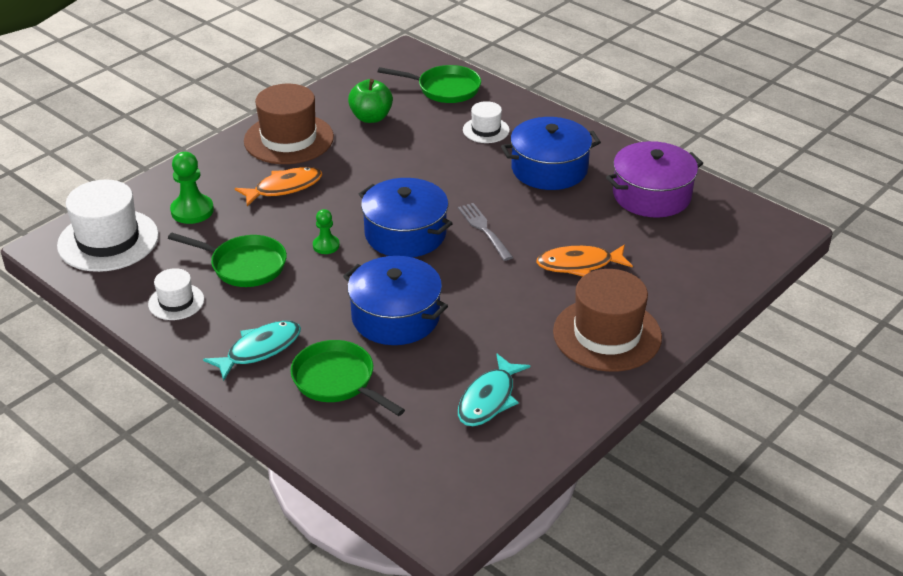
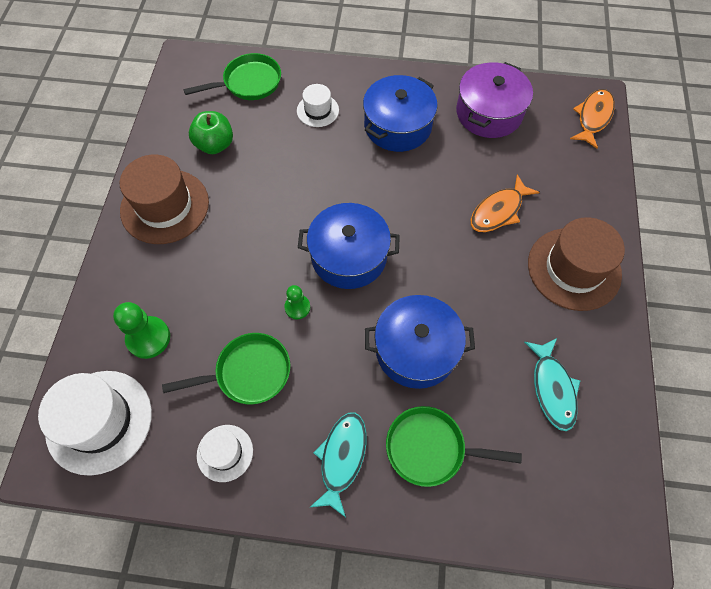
camera: 35 degrees left, 25 degrees up
orange fish [235,167,322,206] -> orange fish moved to [570,89,615,149]
grey fork [458,203,513,261] -> none

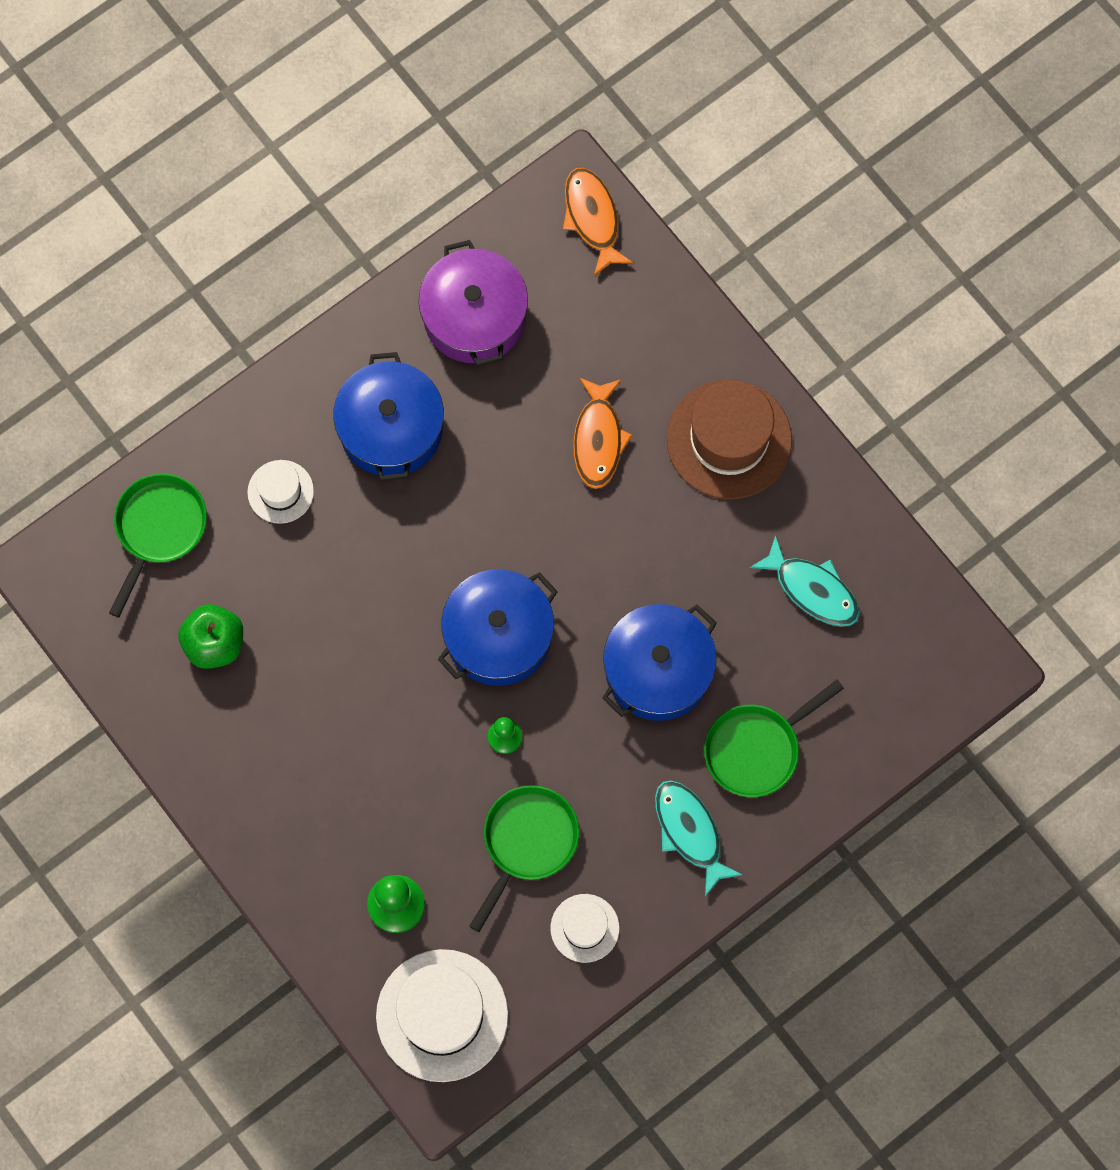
camera: 45 degrees left, 10 degrees up
brown hat [120,154,209,244] -> none

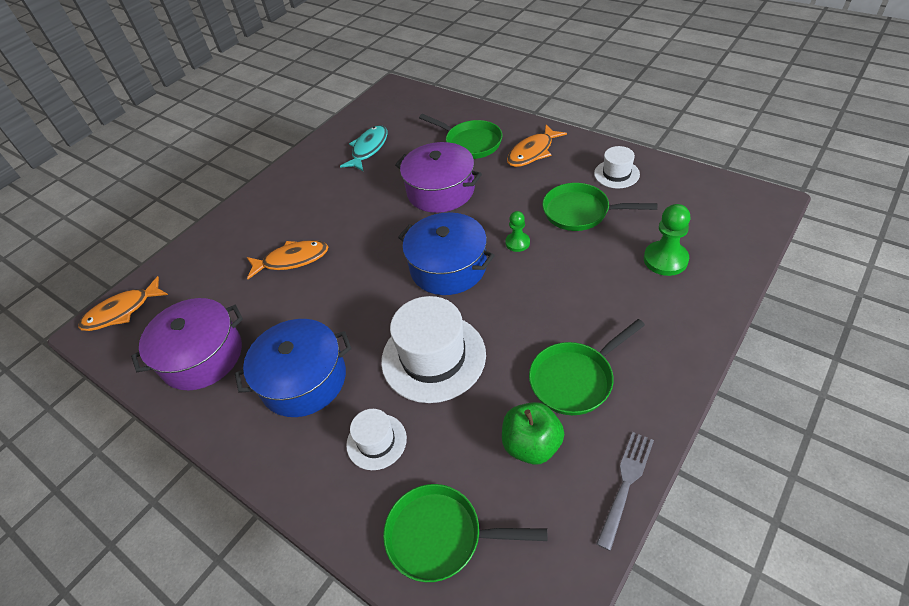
camera: 100 degrees left, 25 degrees down
white hat [376,949,508,1082] -> white hat moved to [381,296,486,403]
blue pot [602,604,717,721] -> purple pot [395,142,482,213]
turquoise fish [655,780,743,896] -> orange fish [507,125,567,167]
brown hat [666,380,792,499] -> none
none -> green pan [529,319,645,415]
none -> grey fork [596,432,654,551]

